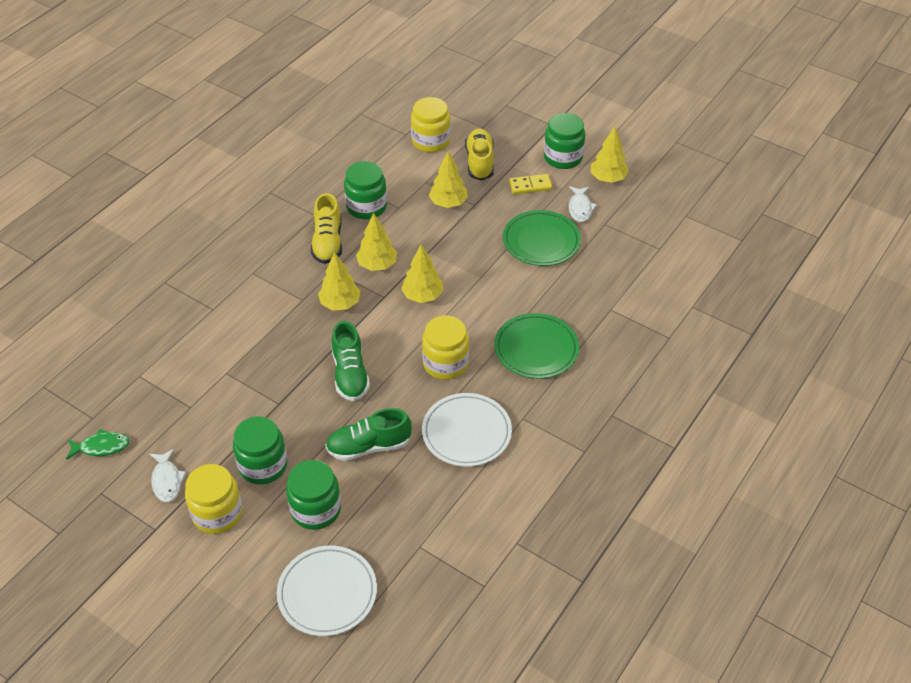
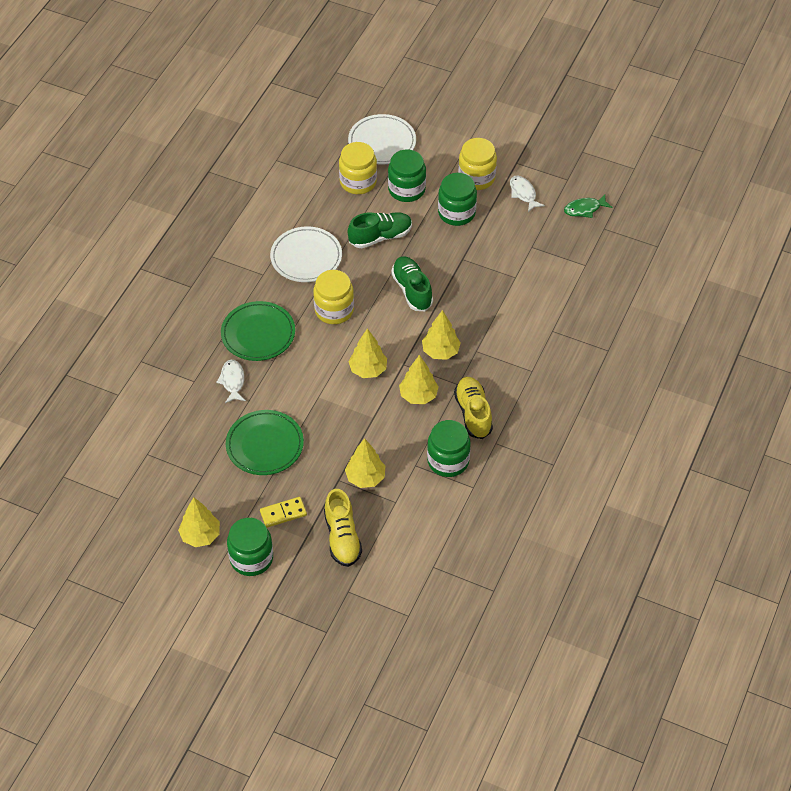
camera: 170 degrees right, 5 degrees up
yellow jar [411,97,451,153] -> yellow jar moved to [339,142,377,194]
white fish [569,186,597,222] -> white fish moved to [216,360,246,403]

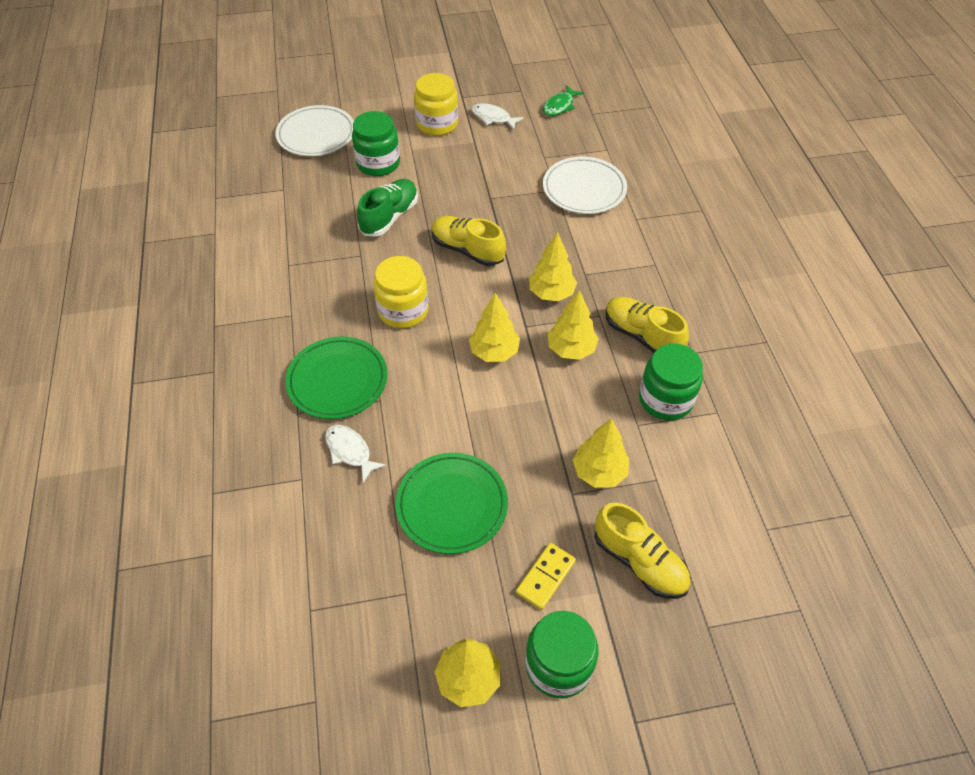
camera: 35 degrees left, 0 degrees up
white plate [270,227,342,282] -> white plate moved to [543,157,627,214]
yellow jar [339,142,377,194] -> none
green shoe [391,256,433,311] -> yellow shoe [432,216,506,266]
green jar [438,173,477,226] -> none

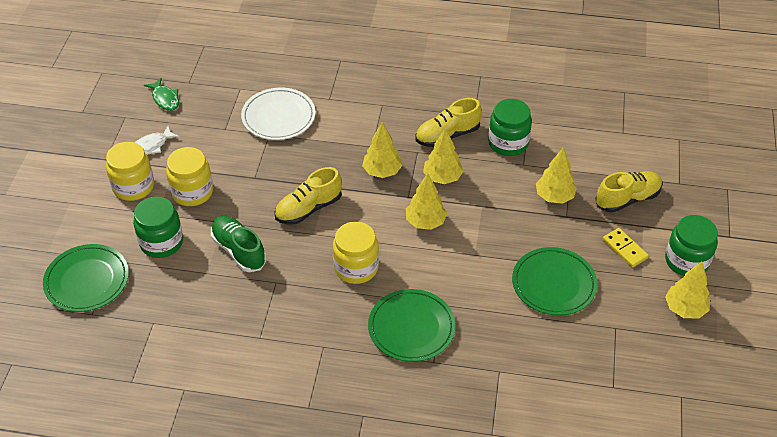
camera: 70 degrees left, 5 degrees down
white plate [275,105,354,156] -> green plate [43,244,129,312]
white fish [325,425,386,483] -> none
none -> yellow jar [166,147,213,206]

